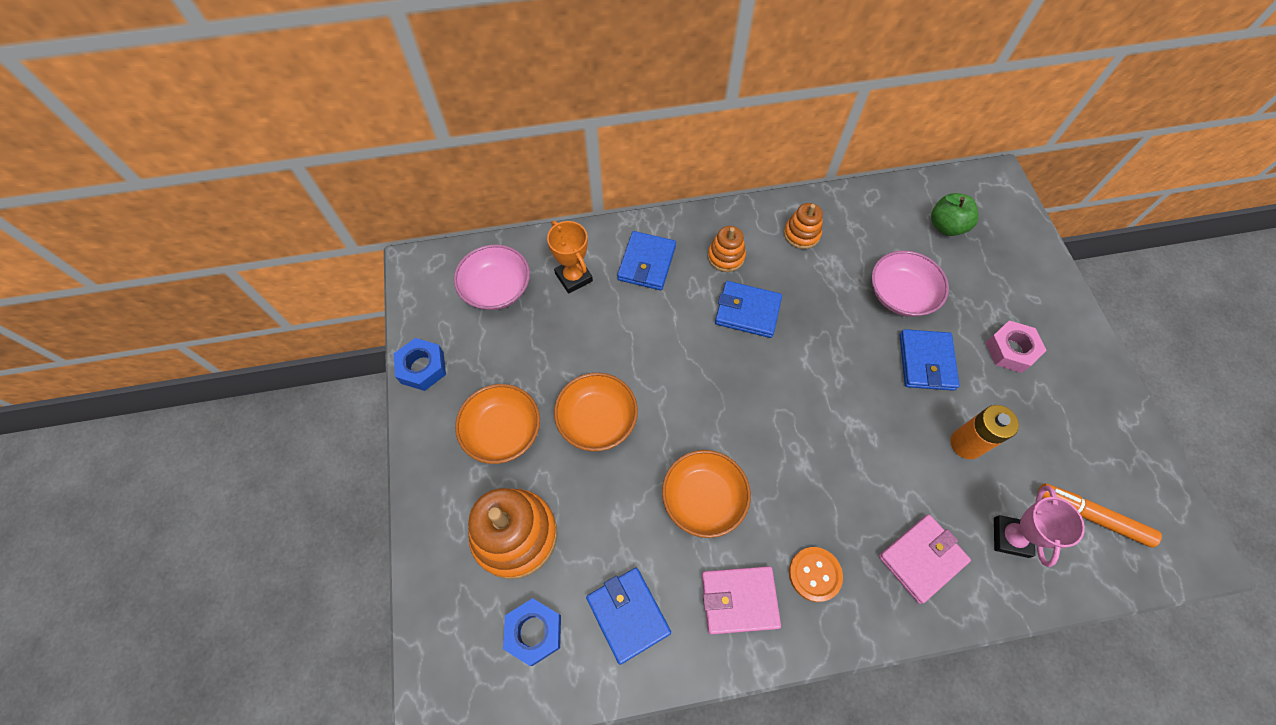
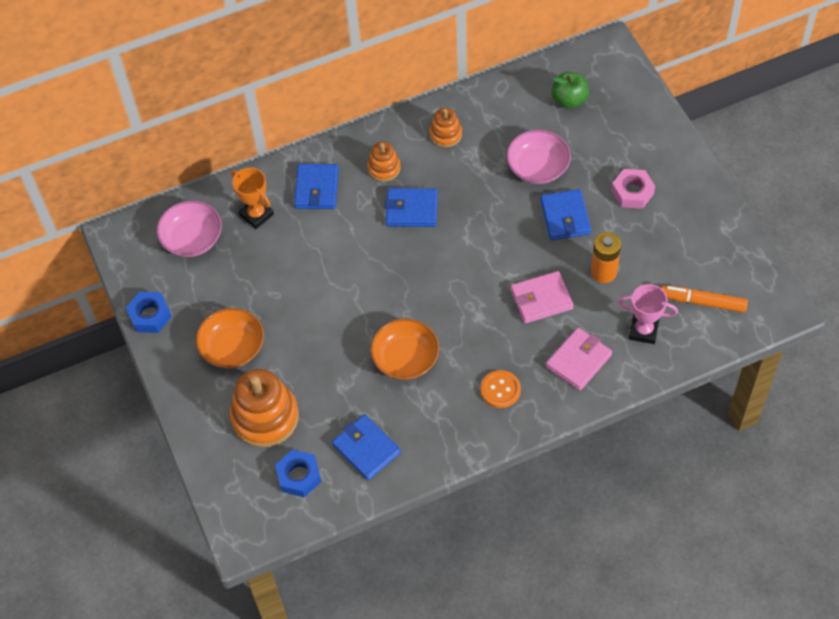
camera: 10 degrees left, 5 degrees down
orange bowl [554,373,638,451] -> none
pink wallet [702,566,781,635] -> pink wallet moved to [511,271,574,323]
pink trophy [994,486,1085,567] -> pink trophy turned 75 degrees counterclockwise [619,284,678,344]

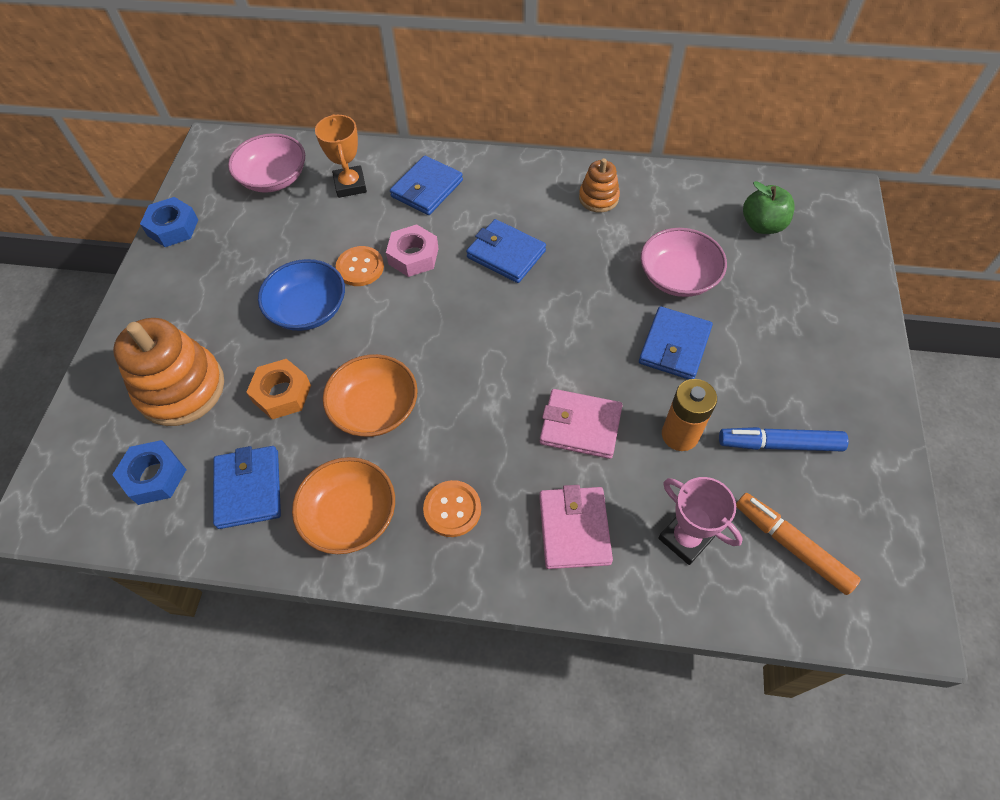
camera: 30 degrees right, 0 degrees up
orange bowl [196,308,264,368] -> orange bowl moved to [292,457,395,554]
orange stacking toy [367,142,401,182] -> none
pink wallet [546,328,612,391] -> pink wallet turned 75 degrees counterclockwise [539,485,613,569]
pink nut [611,169,655,209] -> pink nut moved to [386,224,439,277]
none -> orange nut [246,359,311,419]
none -> blue bowl [258,259,345,331]
none -> orange button [336,246,384,286]
none -> blue marker [719,427,849,452]

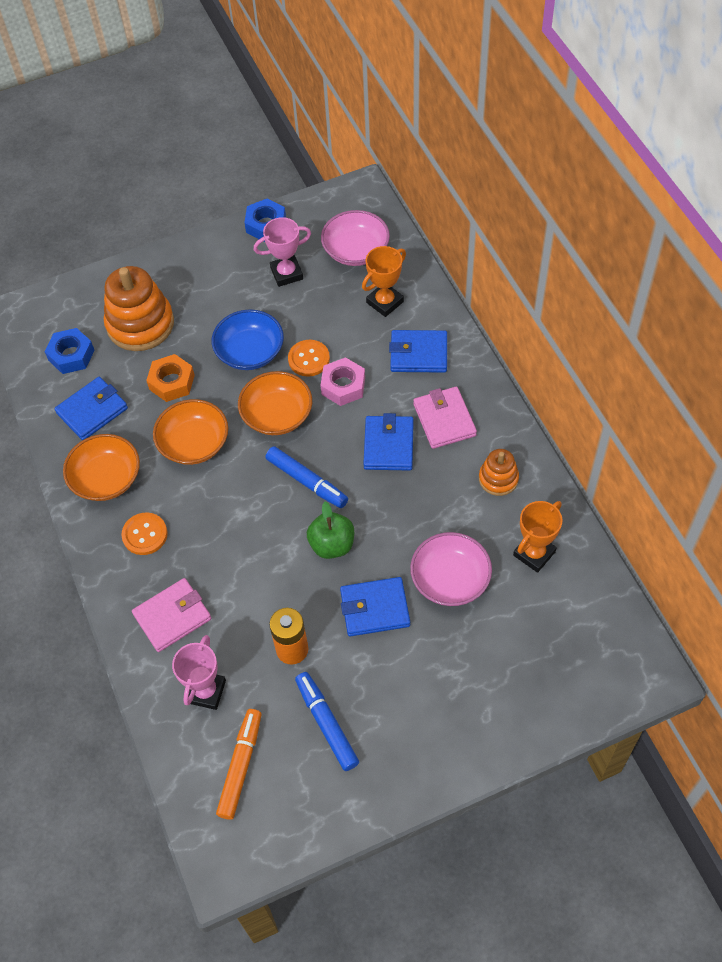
camera: 60 degrees right, 0 degrees up
pink wallet [540,389,623,459] -> pink wallet moved to [413,387,477,449]
green apple [743,181,795,234] -> green apple moved to [307,502,354,559]
none -> orange bowl [238,371,312,435]
none -> pink trophy [254,217,311,287]
none -> blue marker [265,446,348,508]
none -> orange trophy [513,501,562,573]

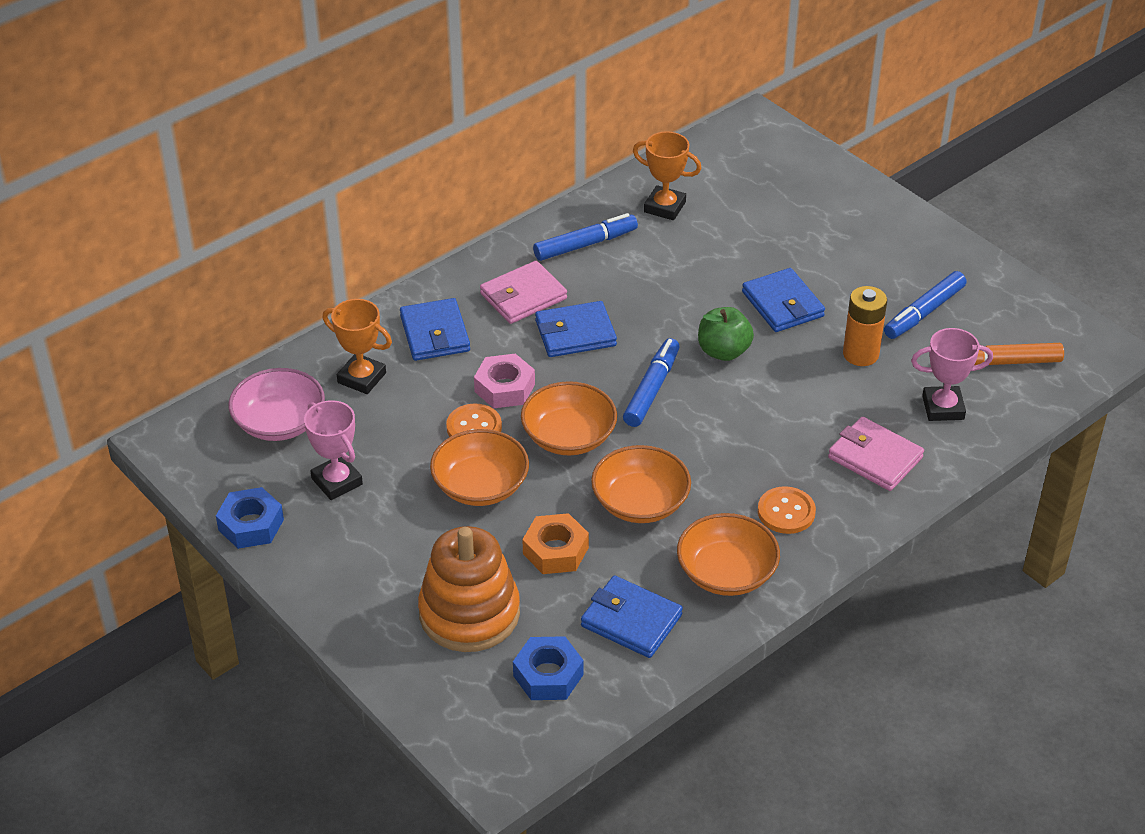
camera: 110 degrees left, 15 degrees down
blue bowl [212,309,284,370] -> orange bowl [430,429,529,506]
pink bowl [410,532,492,606] -> none
orange stacking toy [479,449,519,496] -> blue marker [533,213,638,261]

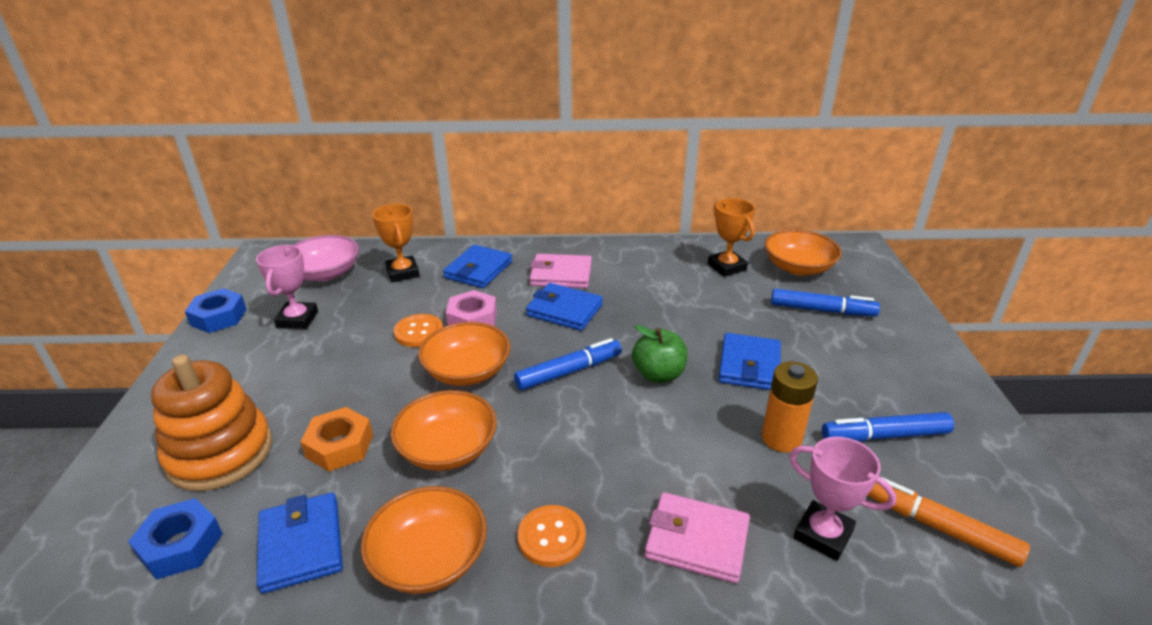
camera: 40 degrees right, 10 degrees down
orange bowl [430,429,529,506] -> orange bowl moved to [765,229,841,276]
blue marker [533,213,638,261] -> blue marker moved to [771,289,880,316]
pink wallet [828,417,924,491] -> pink wallet turned 60 degrees counterclockwise [645,492,750,583]

